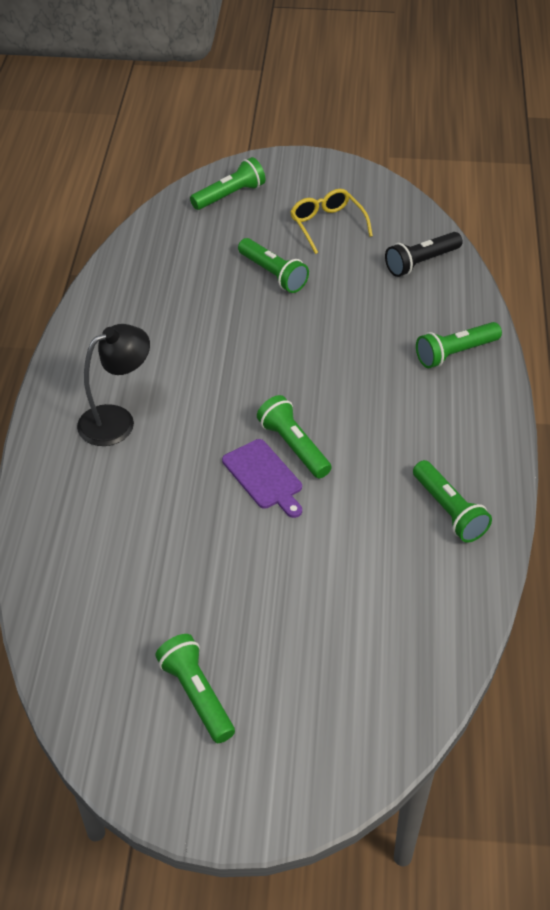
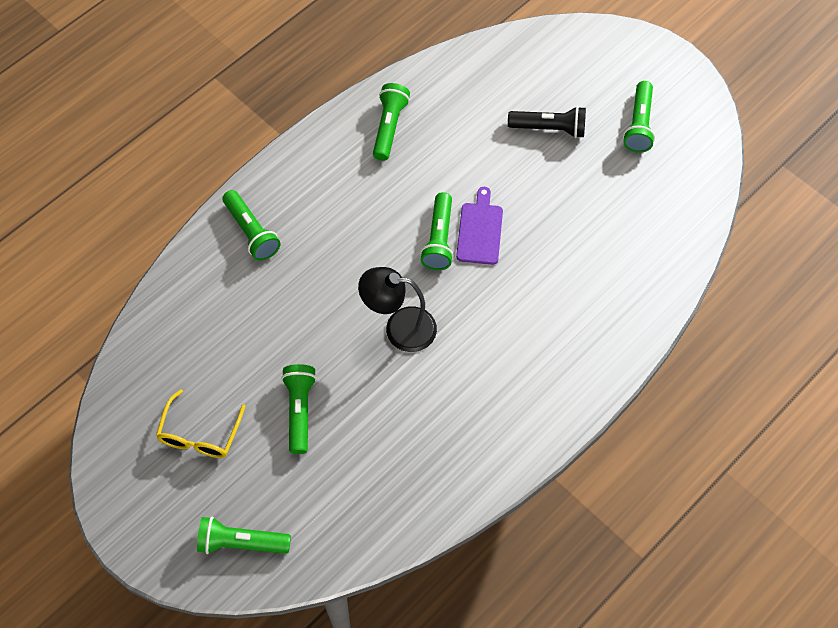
camera: 140 degrees left, 15 degrees up
black lamp [77,324,150,446] -> black lamp moved to [358,267,437,352]
black flashlight [385,232,462,277] -> black flashlight moved to [508,106,586,138]
green flashlight [416,322,502,368] -> green flashlight turned 45 degrees clockwise [222,190,281,261]

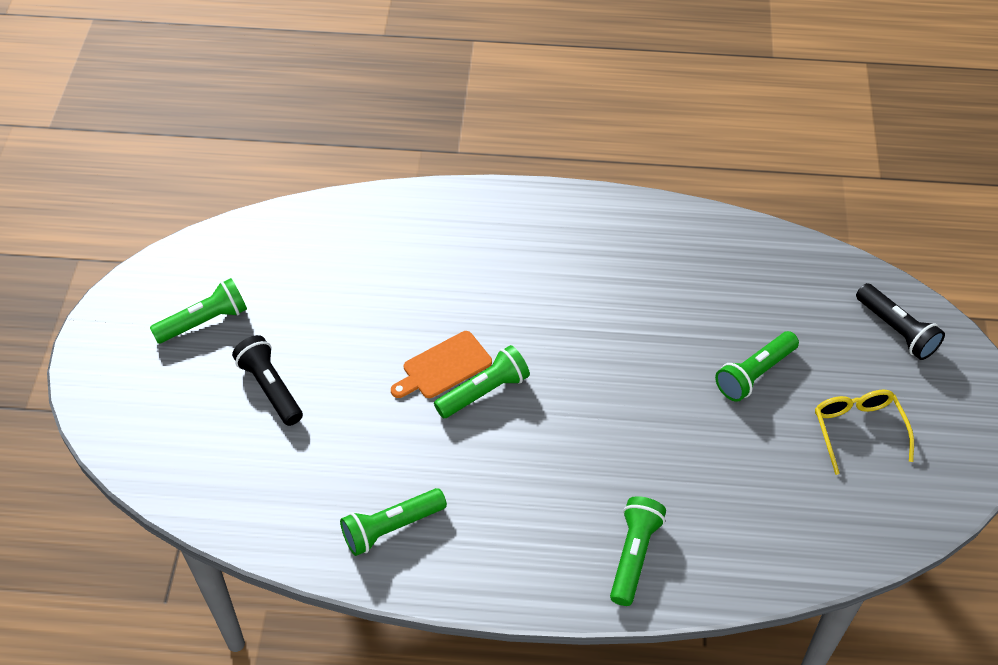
camera: 130 degrees left, 10 degrees down
yellow glasses [156,389,246,458] -> yellow glasses turned 75 degrees counterclockwise [815,390,914,475]
green flashlight [197,517,291,554] -> black flashlight [856,283,945,360]
black lamp [358,267,437,352] -> none
purple cutting board [456,187,503,265] -> orange cutting board [391,331,492,398]

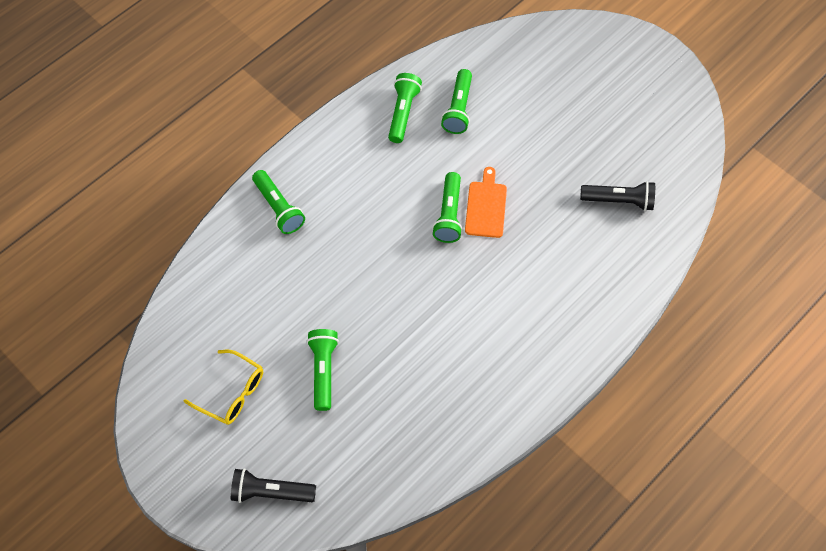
camera: 130 degrees right, 10 degrees up
green flashlight [150,278,247,344] -> green flashlight moved to [441,69,472,134]
black flashlight [232,335,303,426] -> black flashlight moved to [580,181,655,211]

